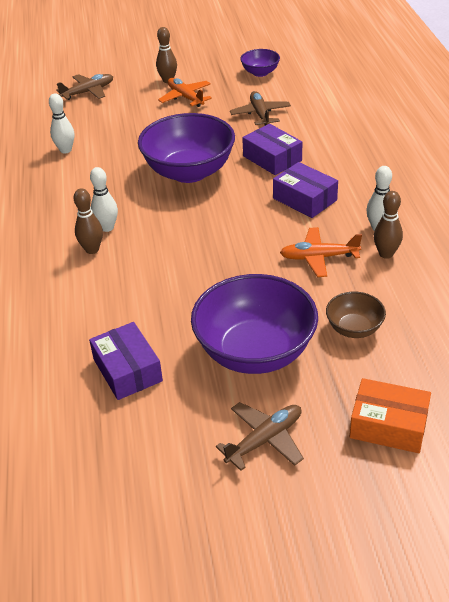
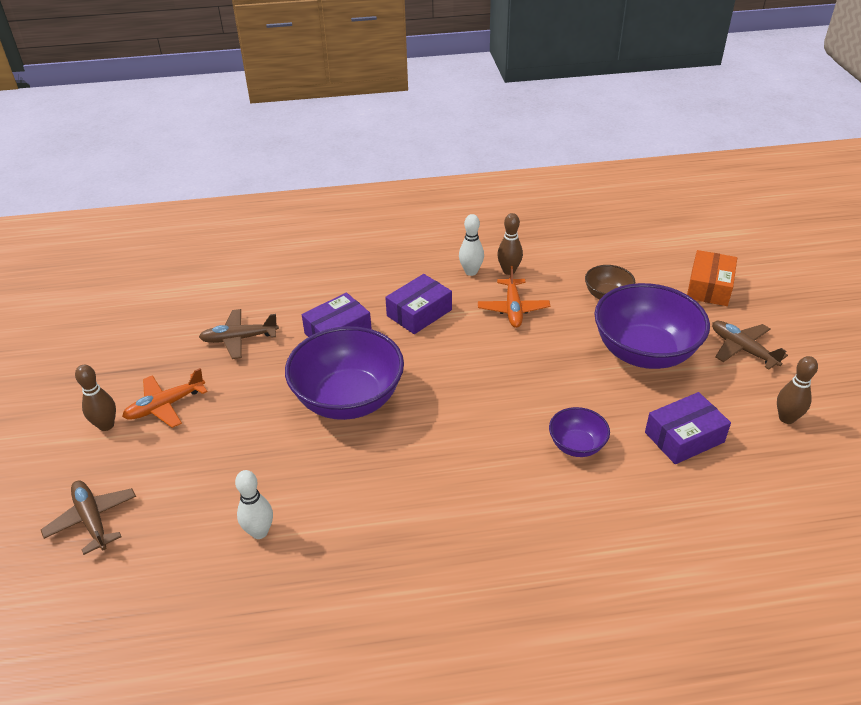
camera: 90 degrees left, 0 degrees up
brown bowling pin [74,188,103,254] -> brown bowling pin moved to [777,356,818,424]
white bowling pin [90,167,118,232] -> none
purple bowl [240,49,280,77] -> purple bowl moved to [549,407,610,457]

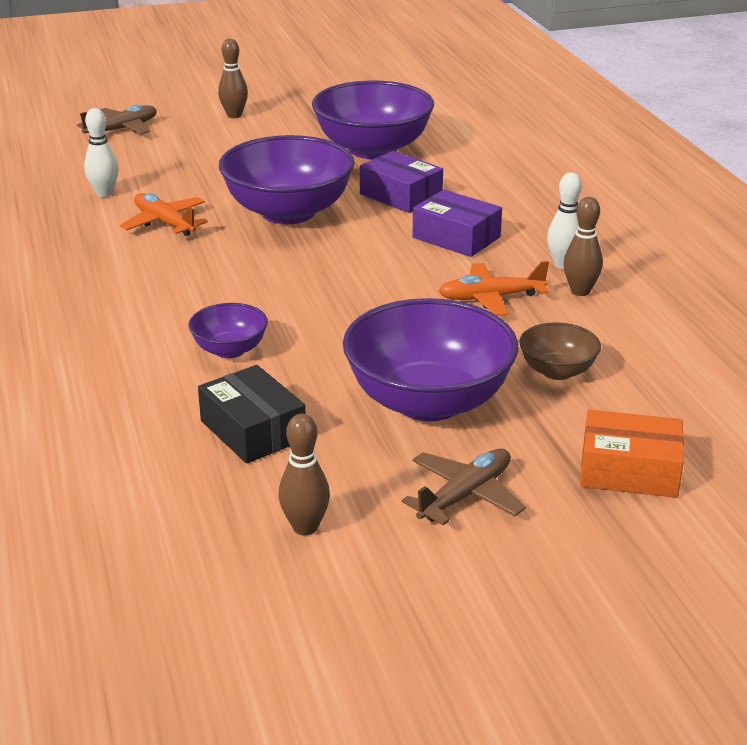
camera: 80 degrees right, 10 degrees down
orange plane [122,368,208,428] -> orange plane moved to [120,193,208,236]
brown plane [199,309,279,359] -> purple bowl [312,81,434,159]
purple box [645,392,731,464] -> black box [198,365,305,464]

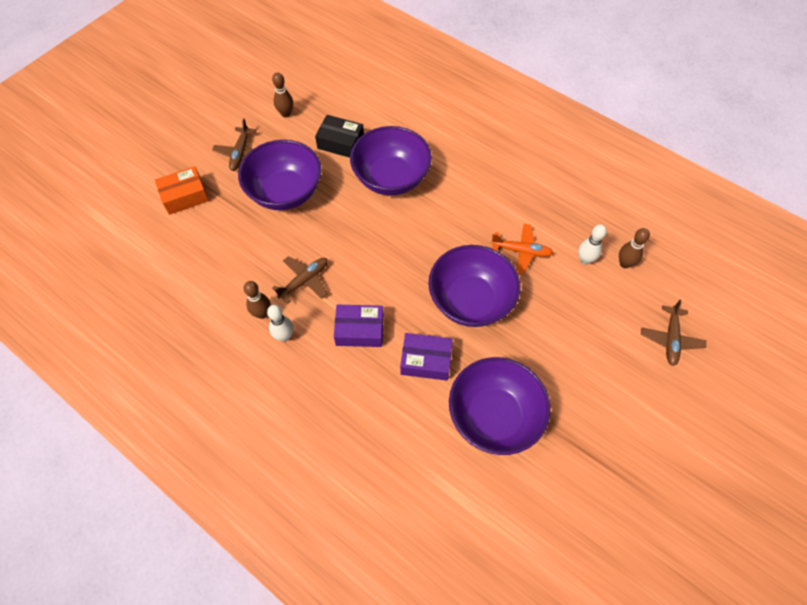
camera: 145 degrees right, 30 degrees up
purple bowl [188,303,268,358] -> purple bowl [350,126,432,196], size x2.05
brown bowling pin [218,39,248,118] -> brown bowling pin moved to [619,228,650,268]
orange plane [439,261,549,316] -> brown plane [272,256,328,304]
brown bowl [519,322,601,380] -> none

